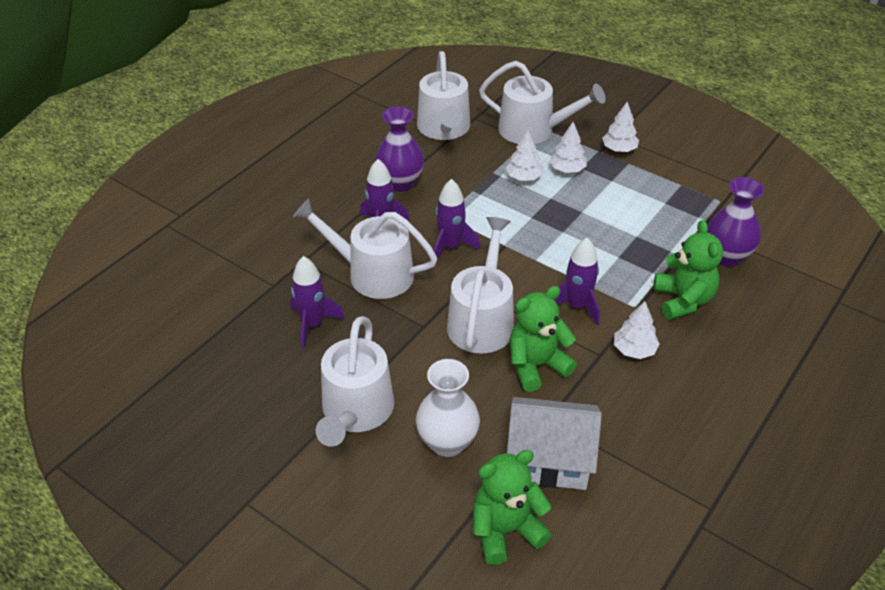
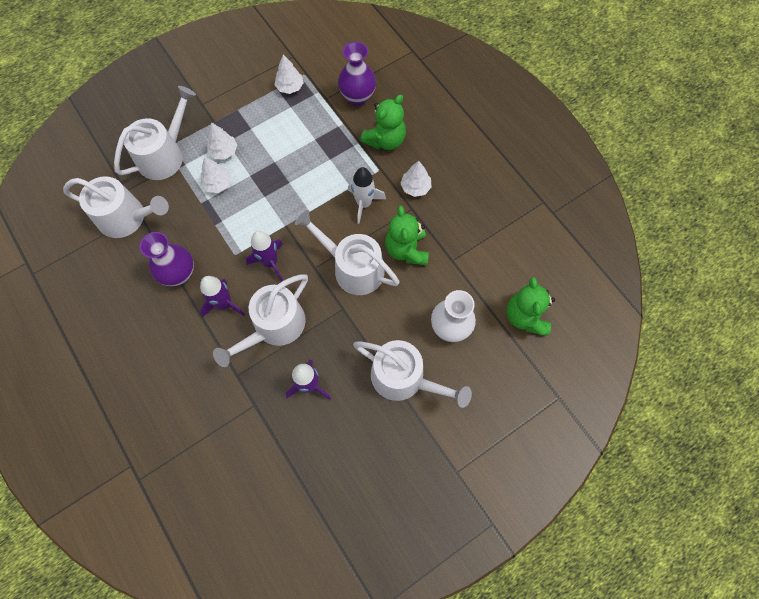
camera: 70 degrees left, 25 degrees up
white house [507,397,602,490] -> none
purple rocket [555,238,600,325] -> white rocket [348,167,386,224]
white tree [602,102,639,152] -> white tree moved to [274,55,304,94]
green teddy bear [654,220,723,320] -> green teddy bear turned 120 degrees clockwise [360,94,406,150]

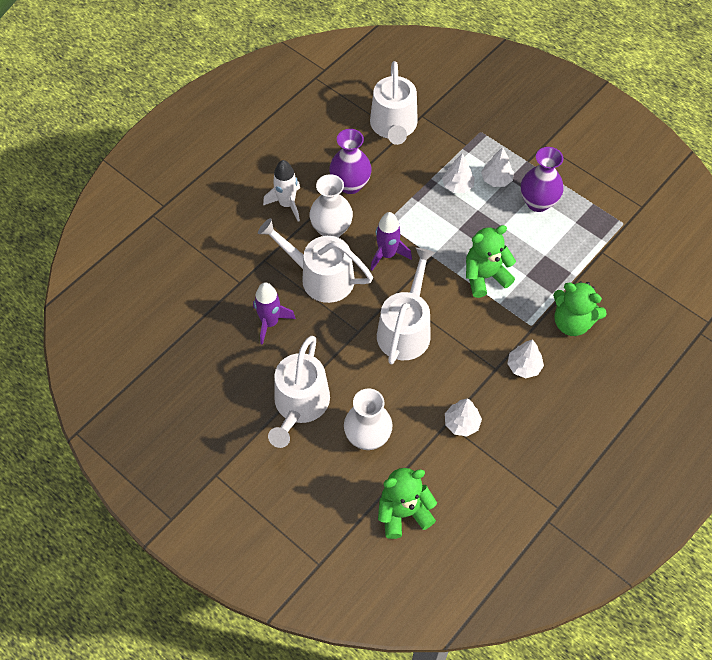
camera: 75 degrees right, 10 degrees down
white watering can [114,86,196,180] -> none
purple rocket [200,276,245,317] -> white vase [310,174,353,237]
white tree [274,55,304,94] -> white tree moved to [445,398,482,436]
purple vase [338,42,376,106] -> purple vase moved to [521,147,563,212]
white rocket [348,167,386,224] -> white rocket moved to [263,160,300,222]
green teddy bear [385,206,429,265] -> green teddy bear moved to [466,225,516,298]

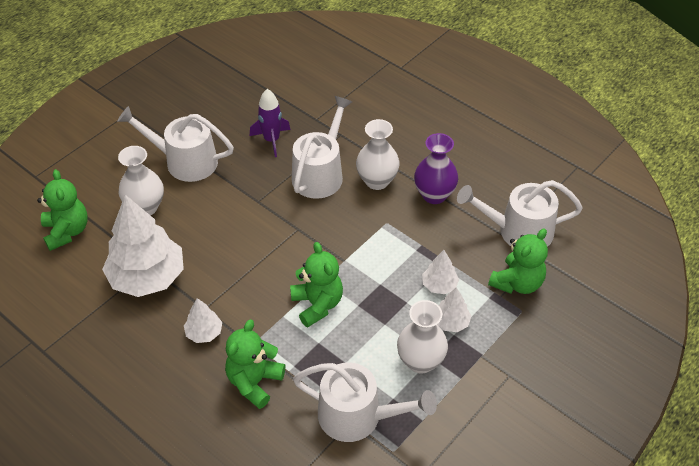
camera: 90 degrees right, 10 degrees down
white rocket [263,160,300,222] -> none
purple rocket [370,212,412,271] -> none
white watering can [377,248,435,364] -> white watering can moved to [293,362,437,442]
white tree [445,398,482,436] -> white tree [102,195,184,297], size x2.17
purple vase [521,147,563,212] -> white vase [397,300,448,374]
none -> green teddy bear [488,228,548,294]

